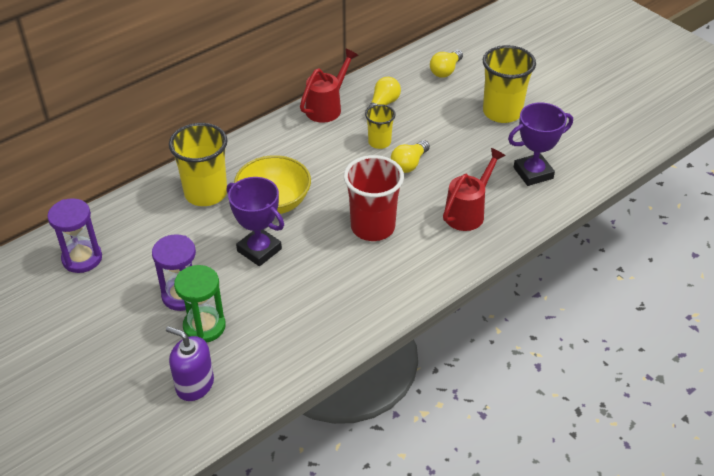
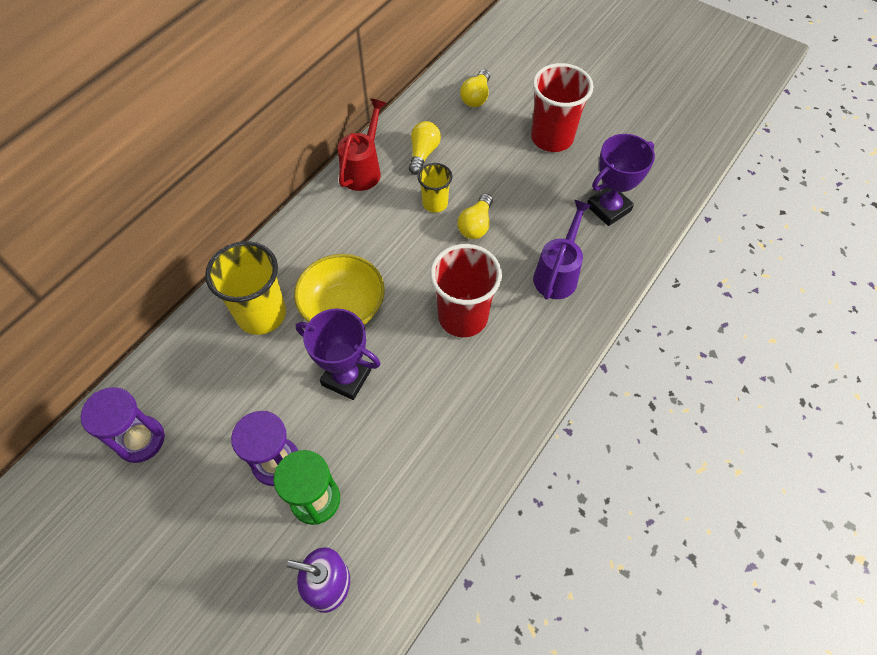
camera: 15 degrees left, 15 degrees up
red watering can [443,148,506,231] -> purple watering can [533,199,592,300]
yellow cup [483,45,536,123] -> red cup [531,63,593,152]

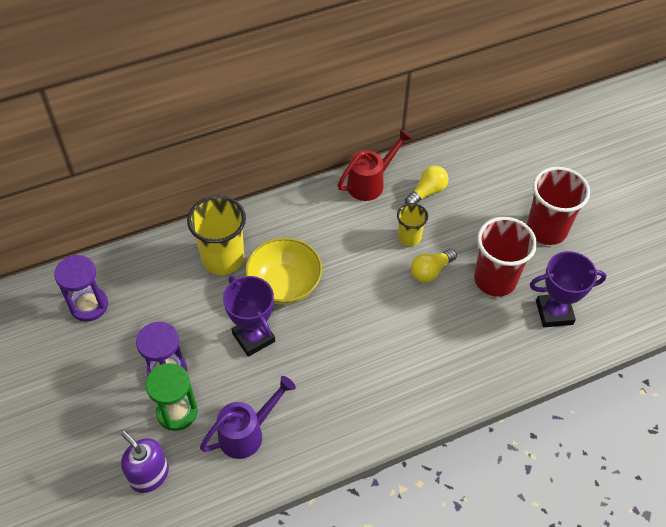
camera: 30 degrees right, 5 degrees down
red cup [430,244,502,337] -> red cup moved to [474,217,537,297]
yellow light bulb [460,69,490,107] -> none
purple watering can [533,199,592,300] -> purple watering can moved to [200,376,296,459]

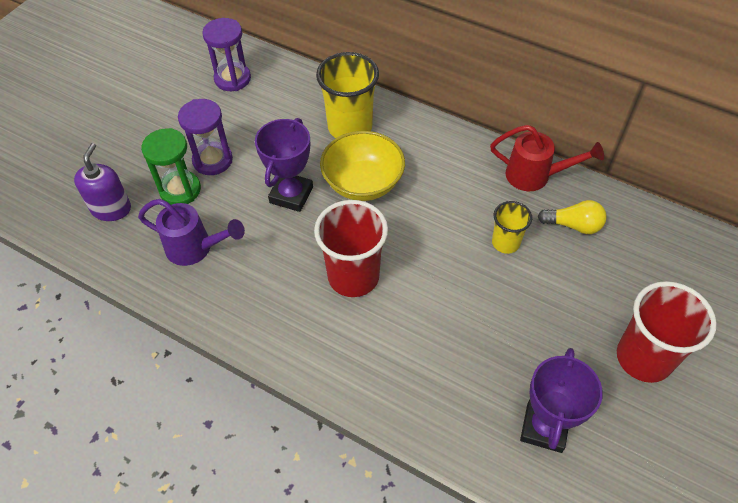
camera: 55 degrees right, 0 degrees up
yellow light bulb [411,249,457,283] -> none
red cup [474,217,537,297] -> red cup moved to [314,200,388,297]
purple trophy [530,251,607,327] -> purple trophy turned 60 degrees clockwise [520,348,603,453]

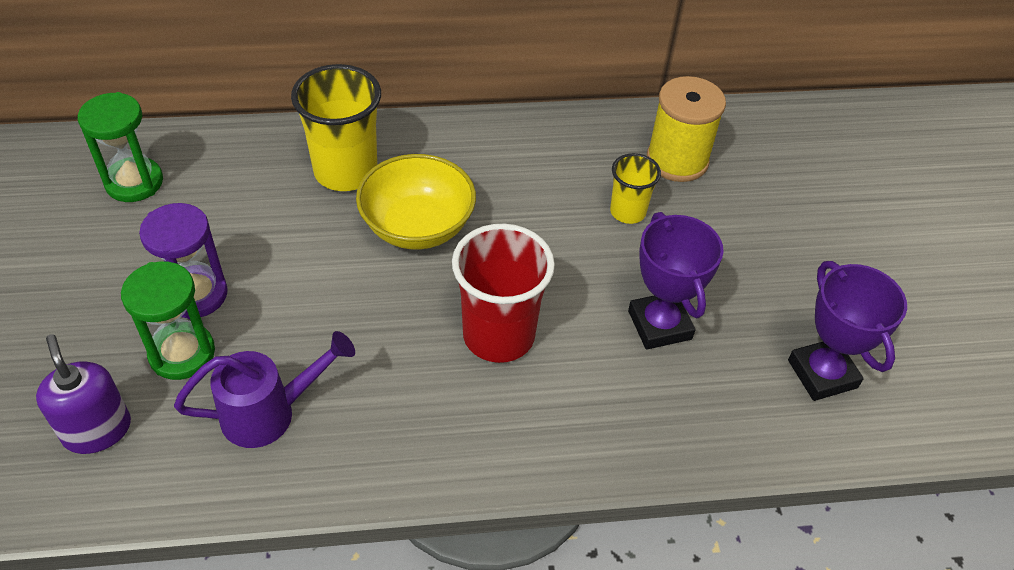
camera: 40 degrees left, 5 degrees down
purple hourglass [202,18,251,91] -> green hourglass [77,92,163,202]
purple trophy [255,118,313,212] -> purple trophy moved to [628,212,724,349]
red watering can [490,125,604,191] -> none
yellow light bulb [538,200,607,234] -> yellow spool [647,76,726,182]
red cup [617,281,717,383] -> none

